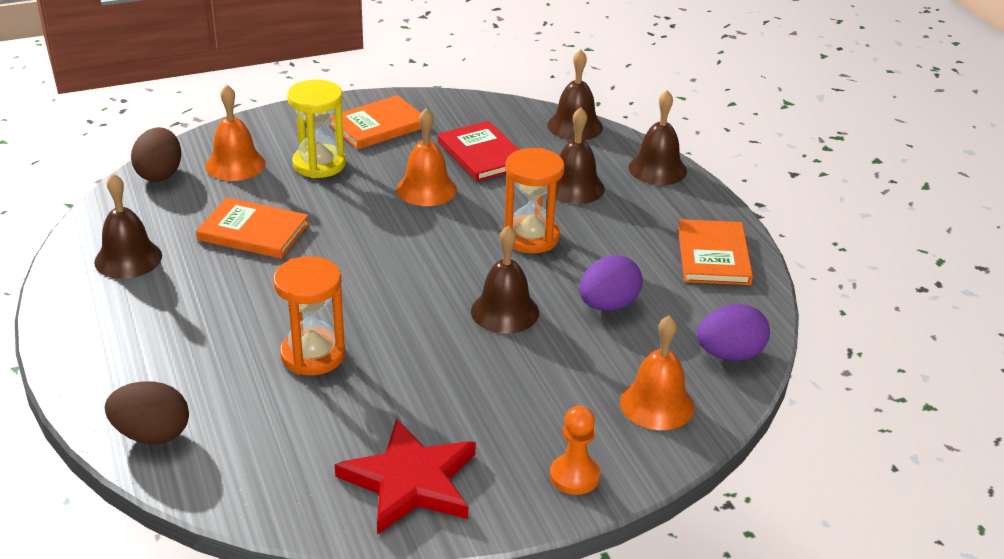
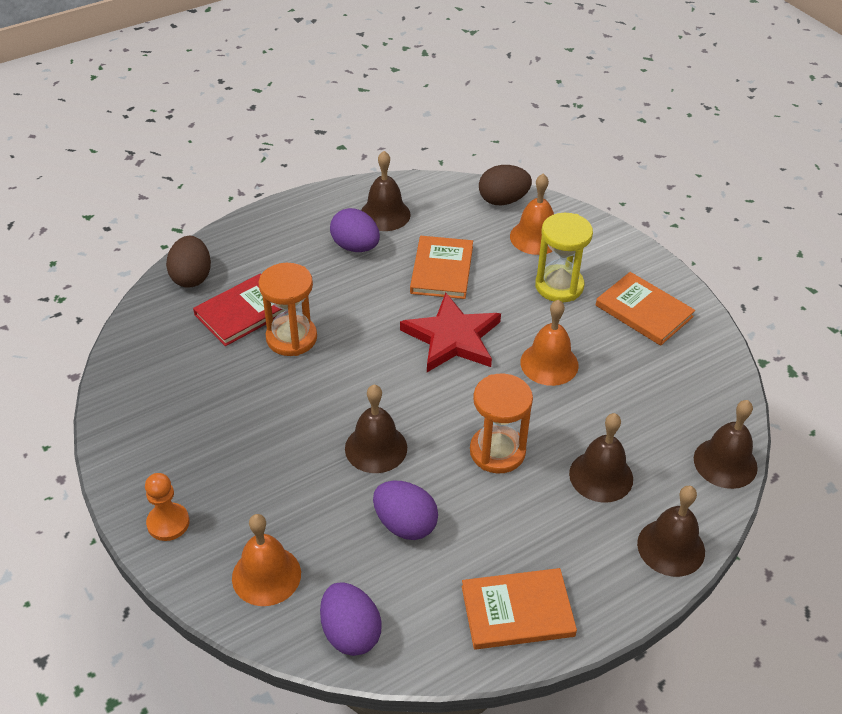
camera: 80 degrees right, 10 degrees up
red star [335,418,476,535] -> red star moved to [400,293,501,372]
red book [438,121,519,182] -> red book moved to [193,273,285,346]
none -> purple egg [330,208,380,252]

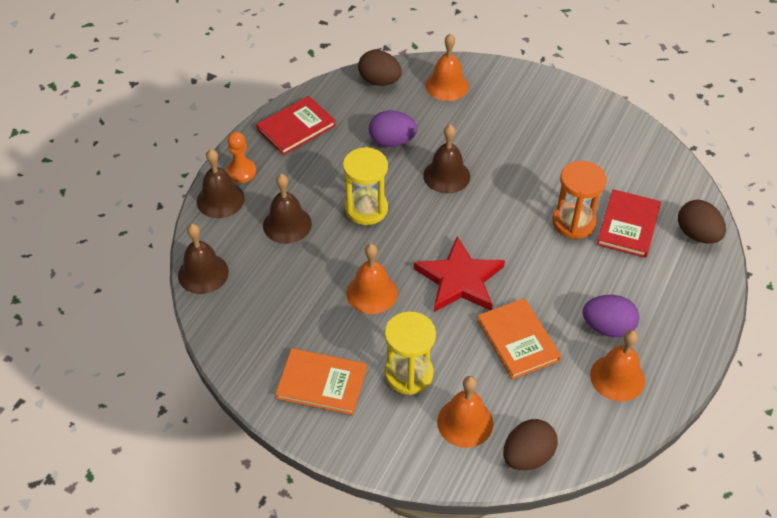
camera: 150 degrees right, 5 degrees up
orange pawn [145,473,190,541] -> orange pawn moved to [226,132,256,183]
purple egg [320,582,382,656] -> brown egg [358,50,401,86]
brown bell [361,151,411,231] -> orange bell [590,330,645,401]
orange book [462,568,577,649] -> red book [256,96,336,155]
orange hourglass [470,374,533,473] -> yellow hourglass [343,147,388,225]

